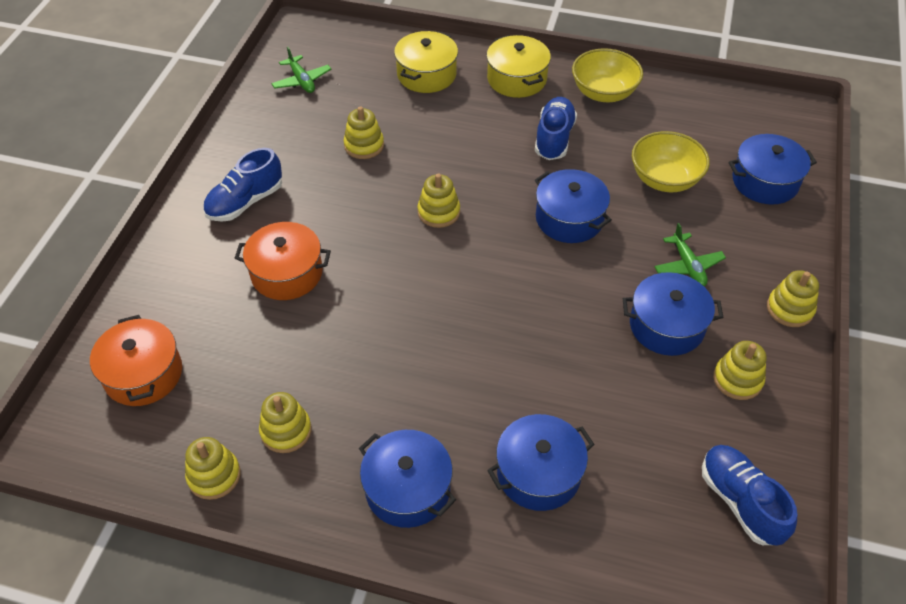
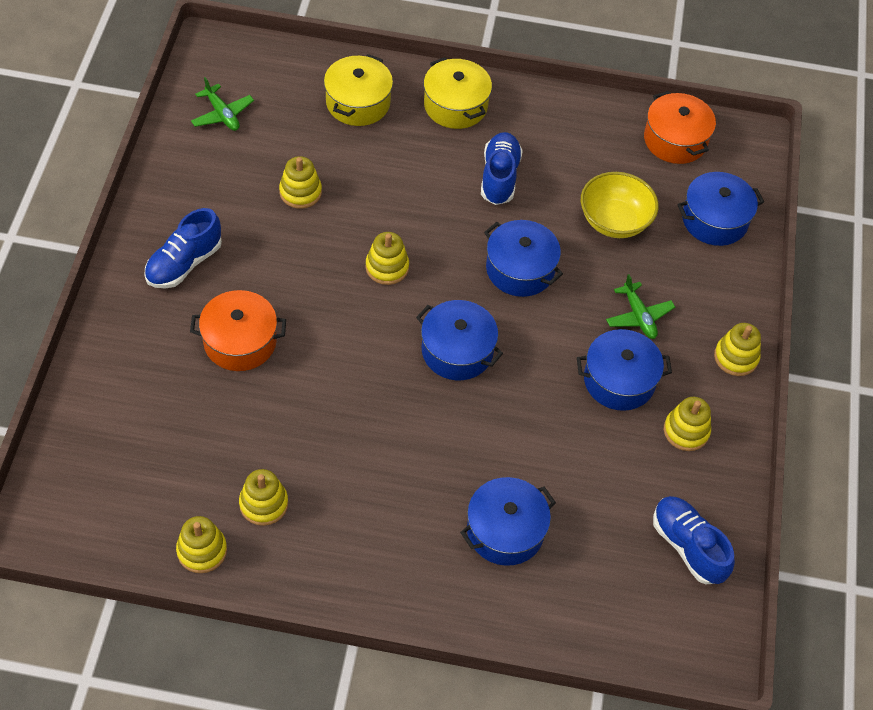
camera: 10 degrees left, 5 degrees up
orange pot [90,315,182,406] -> orange pot moved to [644,91,716,164]
blue pot [359,430,456,528] -> blue pot moved to [416,300,503,380]
yellow bowl [572,48,643,102] -> none

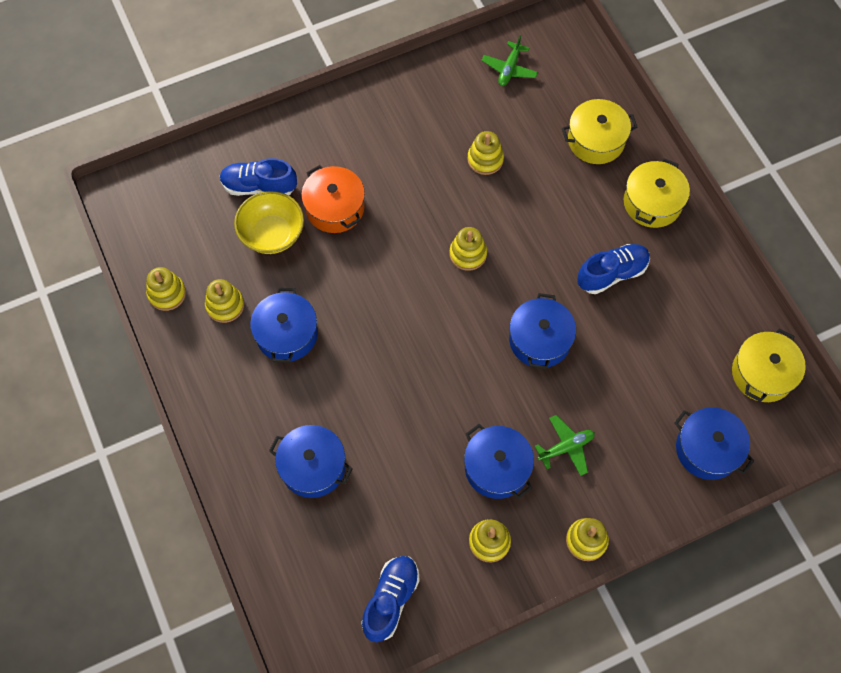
camera: 60 degrees right, 10 degrees up
blue shoe [144,208,222,289] -> blue shoe moved to [220,158,297,196]
blue pot [416,300,503,380] -> blue pot moved to [250,288,318,363]
yellow bowl [581,172,659,238] -> yellow bowl moved to [234,191,304,254]
green plane [606,274,675,339] -> green plane turned 150 degrees counterclockwise [535,415,595,476]
orange pot [644,91,716,164] -> yellow pot [732,328,806,402]

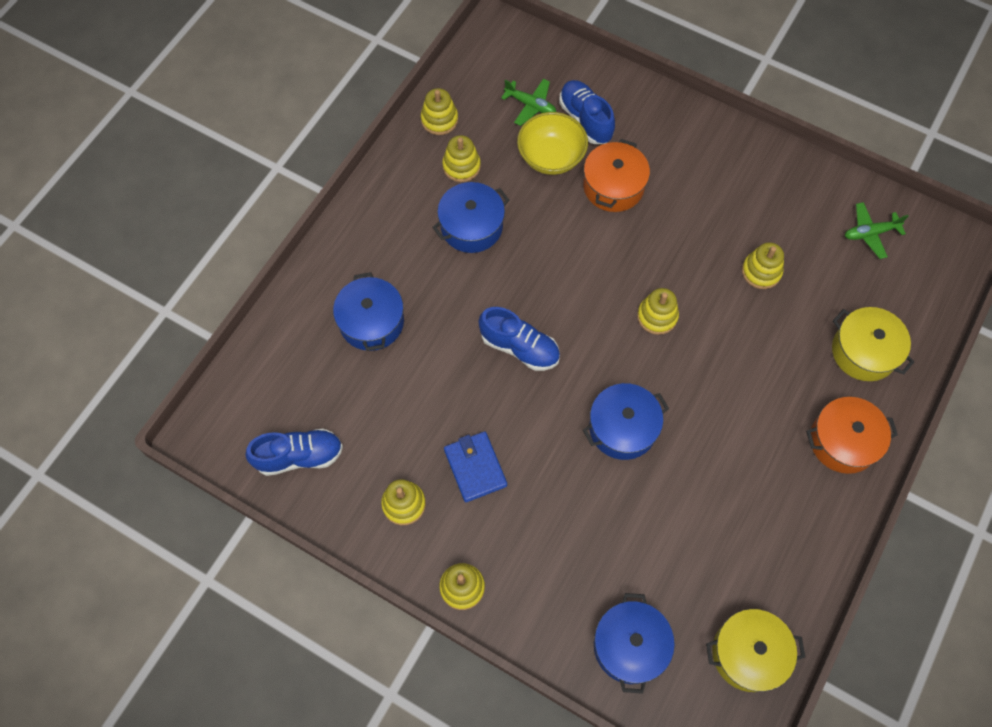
camera: 55 degrees right, 0 degrees up
blue pot [464,424,534,499] -> blue wallet [444,431,507,502]
green plane [535,415,595,476] -> green plane moved to [501,79,556,126]
blue shoe [577,244,650,294] -> blue shoe moved to [478,307,560,371]
yellow pot [624,158,690,228] -> orange pot [806,397,898,474]

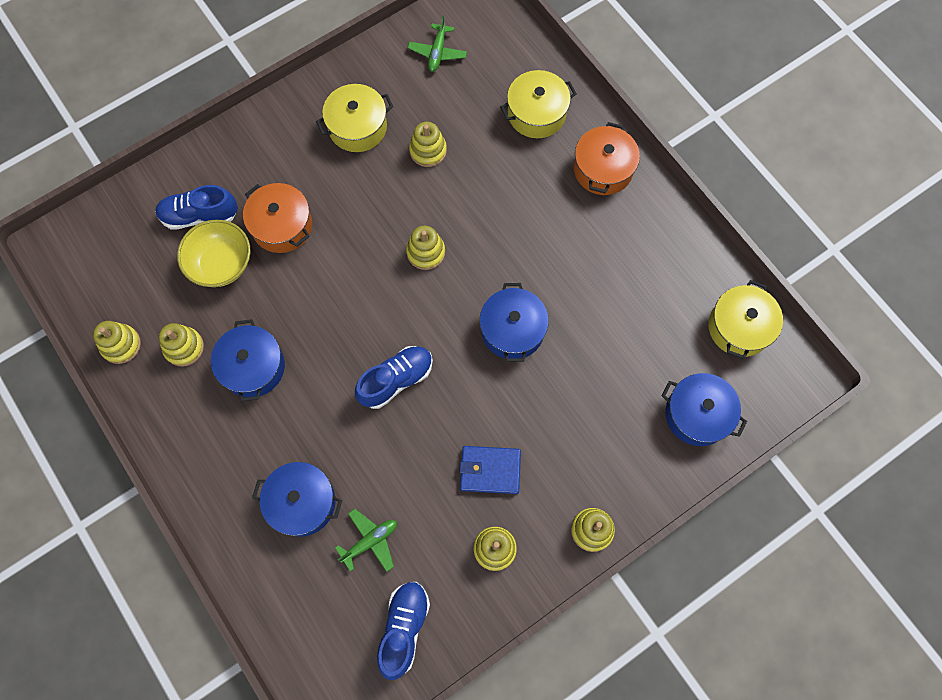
camera: 65 degrees left, 5 degrees up
green plane [501,79,556,126] -> green plane moved to [335,509,397,572]
none -> yellow pot [316,84,393,152]

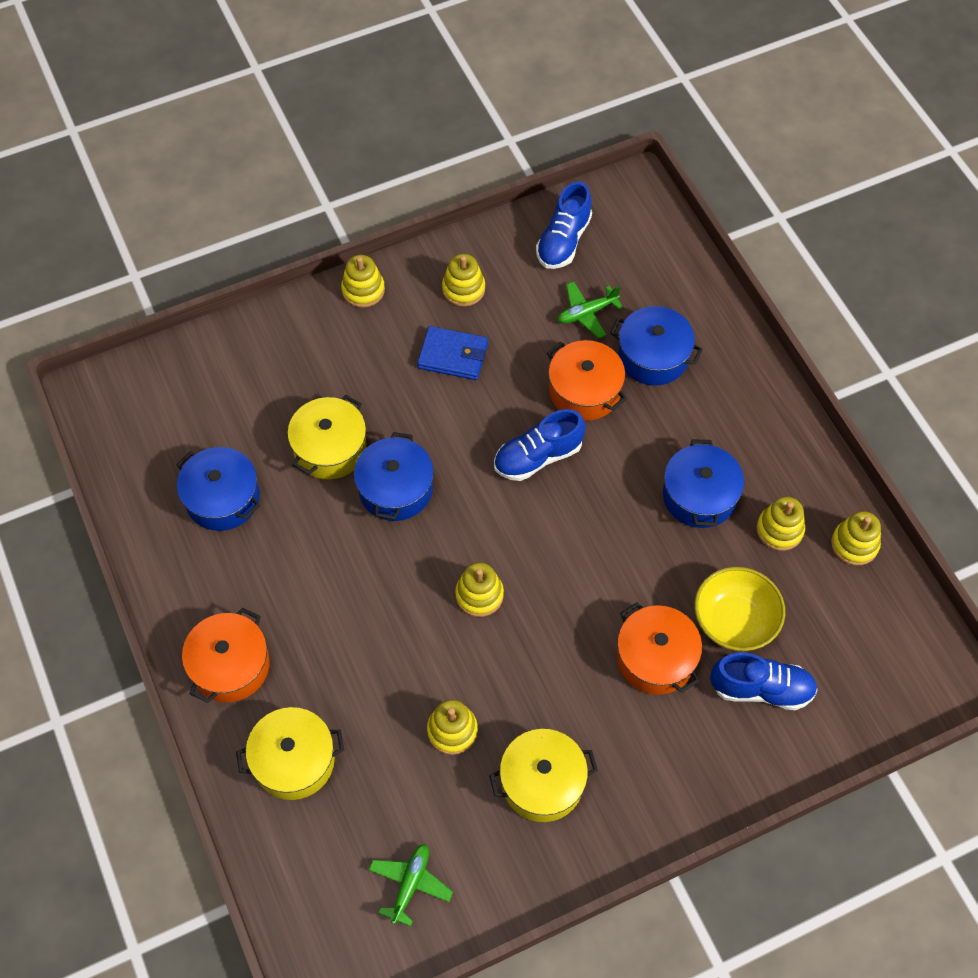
camera: 170 degrees left, 10 degrees down
blue pot [662,373,747,446] -> blue pot moved to [176,447,260,531]
yellow pot [709,280,783,359] -> yellow pot moved to [287,395,367,479]
none -> orange pot [547,340,627,421]

